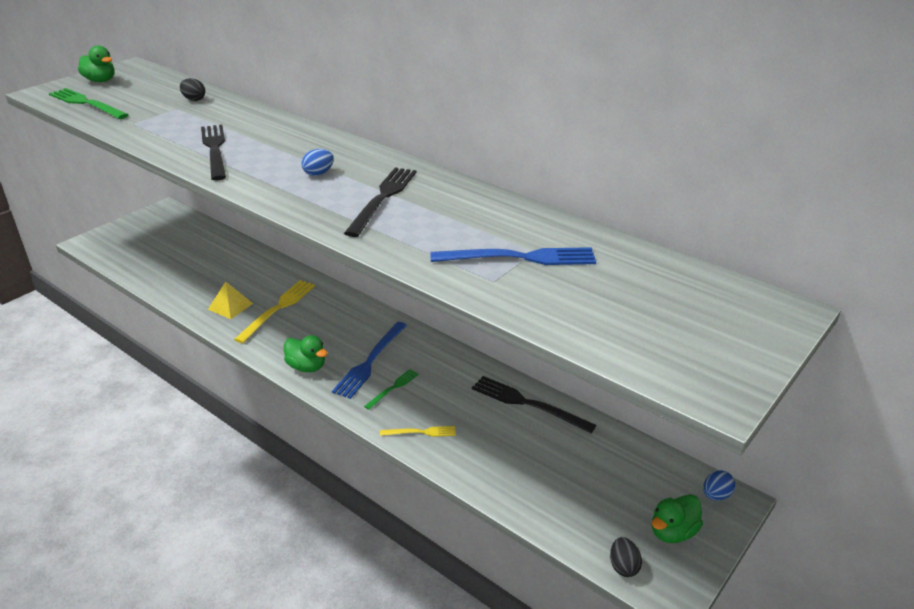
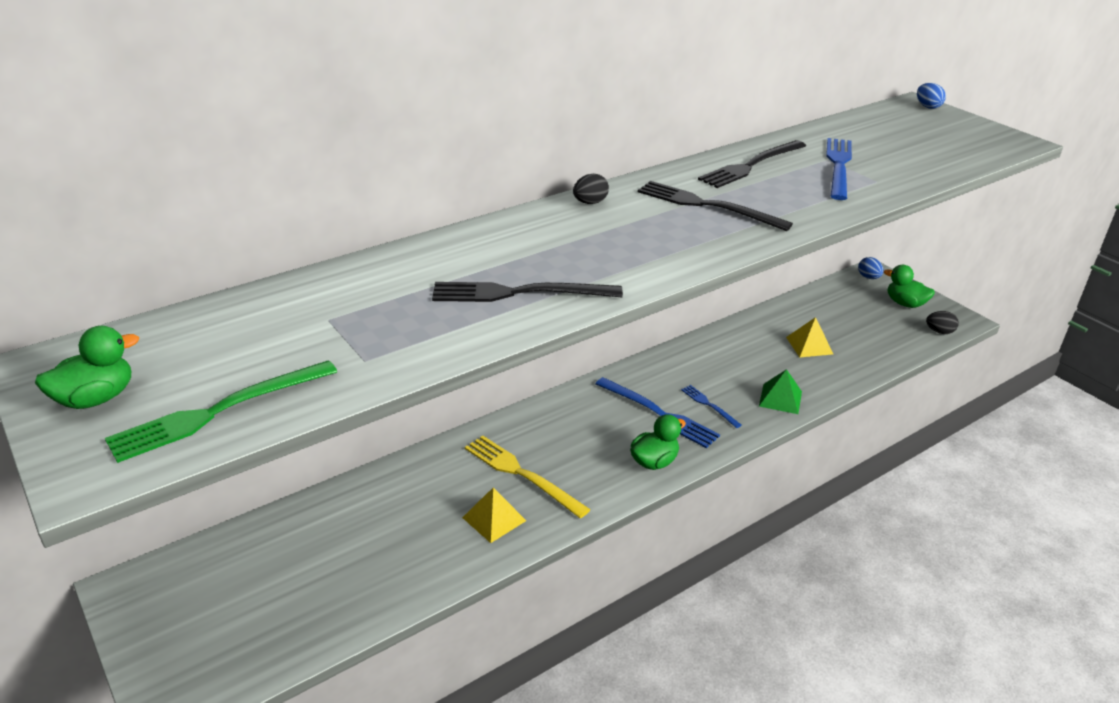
camera: 75 degrees left, 0 degrees up
black egg [180,78,205,101] -> black egg moved to [573,174,609,204]
blue egg [301,149,334,176] -> blue egg moved to [917,83,946,109]
green fork [364,369,419,410] -> blue fork [681,385,742,428]
yellow fork [380,426,456,437] -> green pyramid [759,369,802,414]
black fork [472,376,596,434] -> black fork moved to [698,140,806,188]
green duck [652,494,703,543] -> green duck turned 150 degrees clockwise [884,265,935,308]
none -> yellow pyramid [786,317,833,357]

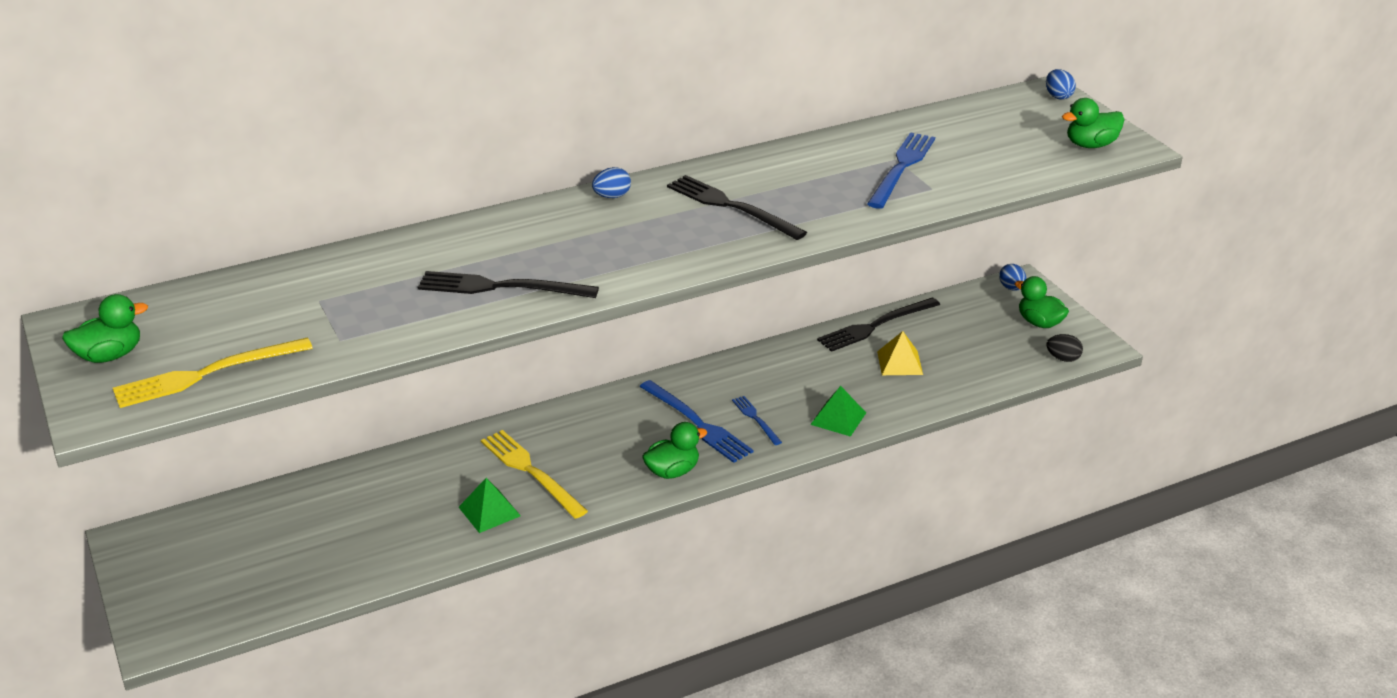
camera: 10 degrees right, 0 degrees up
green fork [105,360,337,463] -> yellow fork [113,338,313,408]
yellow pyramid [462,487,526,543] -> green pyramid [459,478,521,533]
black egg [573,174,609,204] -> blue egg [592,167,631,198]
black fork [698,140,806,188] -> black fork moved to [817,297,940,352]
none -> green duck [1062,98,1125,148]

